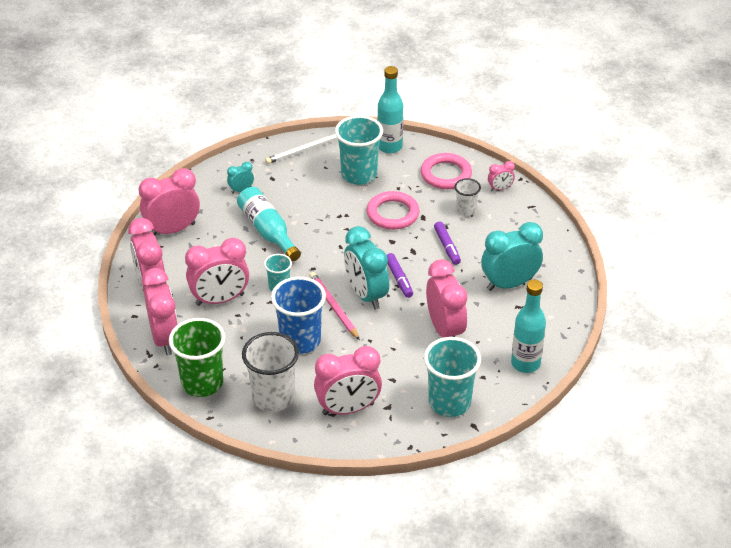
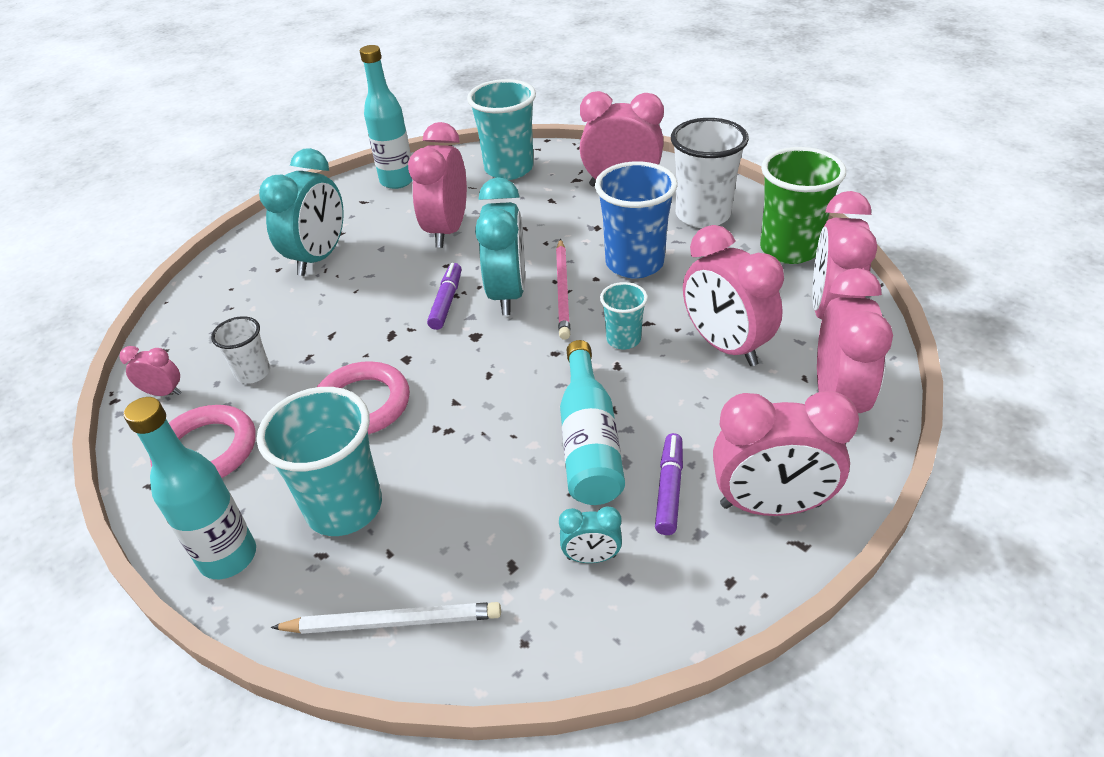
camera: 150 degrees left, 0 degrees up
pink clock [185,238,249,306] -> pink clock turned 135 degrees counterclockwise [683,225,784,366]
purple marker [434,222,461,265] -> purple marker moved to [655,433,683,535]
turquoise clock [481,222,543,291] -> turquoise clock turned 75 degrees counterclockwise [259,148,344,276]

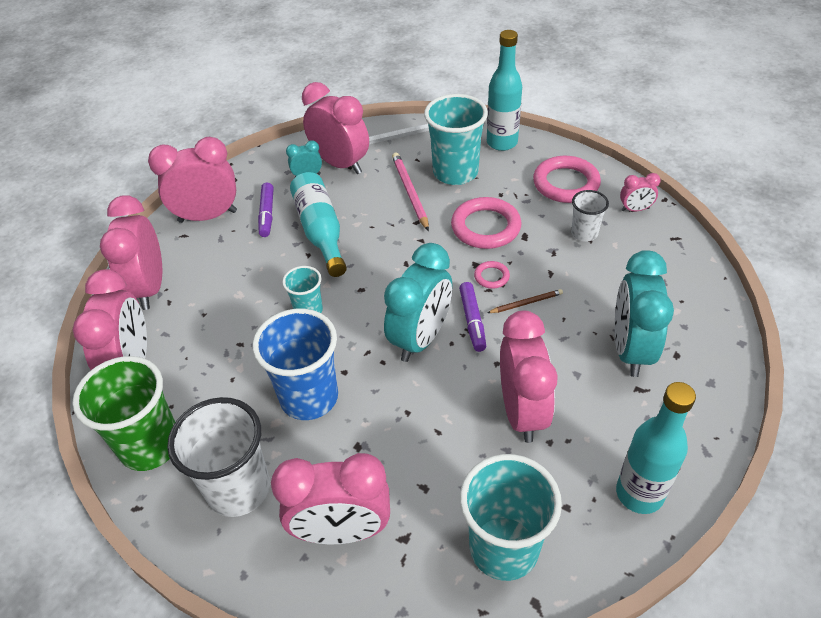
camera: 165 degrees right, 5 degrees up
turquoise clock [475,177,525,315] -> turquoise clock turned 135 degrees counterclockwise [384,243,452,362]
pink pencil [556,239,570,340] -> pink pencil moved to [392,153,429,231]
pink clock [683,225,784,366] -> pink clock moved to [302,82,369,174]
none -> pink ring [474,261,510,289]
none -> brown pencil [487,289,563,313]

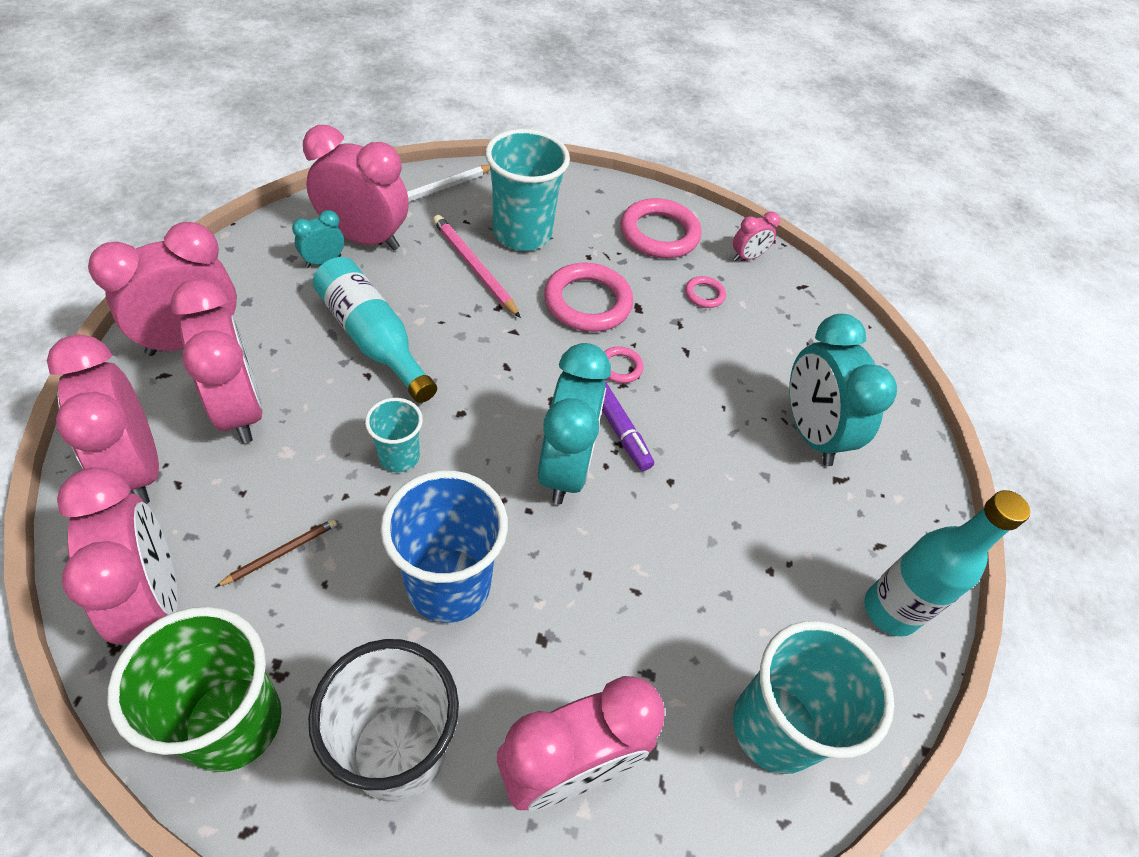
camera: 30 degrees left, 5 degrees up
purple marker [258,183,274,237] -> none
turquoise bottle [487,30,522,151] -> none
brown pencil [487,289,563,313] -> brown pencil moved to [215,519,337,587]
pink clock [500,311,558,443] -> pink clock moved to [171,279,263,443]
white cup [571,190,609,241] -> pink ring [685,276,726,308]

